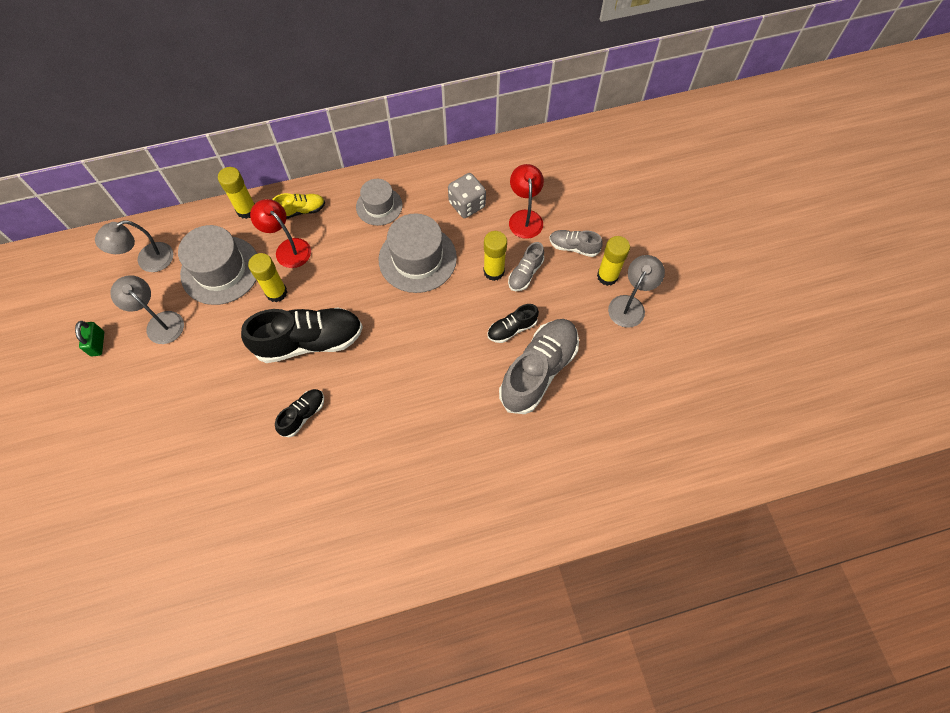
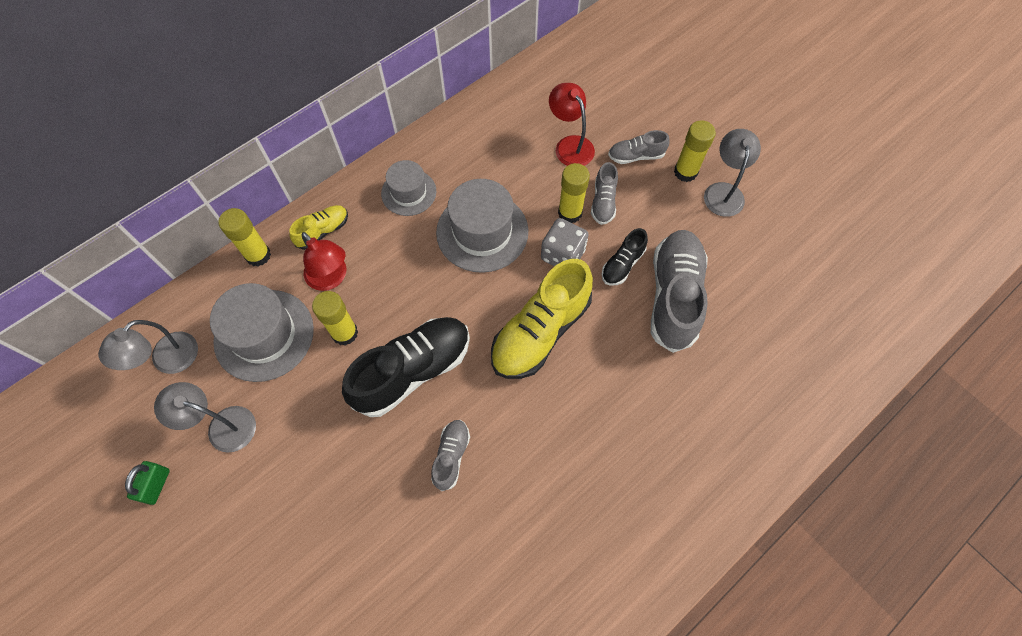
camera: 25 degrees left, 0 degrees up
green padlock [75,321,104,357] -> green padlock turned 45 degrees clockwise [125,461,170,505]
red lamp [250,199,311,268] -> red lamp turned 150 degrees counterclockwise [302,232,346,291]
black shoe [275,389,324,437] -> grey shoe [431,420,470,491]
grey dice [448,173,486,218] -> grey dice moved to [541,218,589,266]
none -> yellow shoe [491,259,593,379]

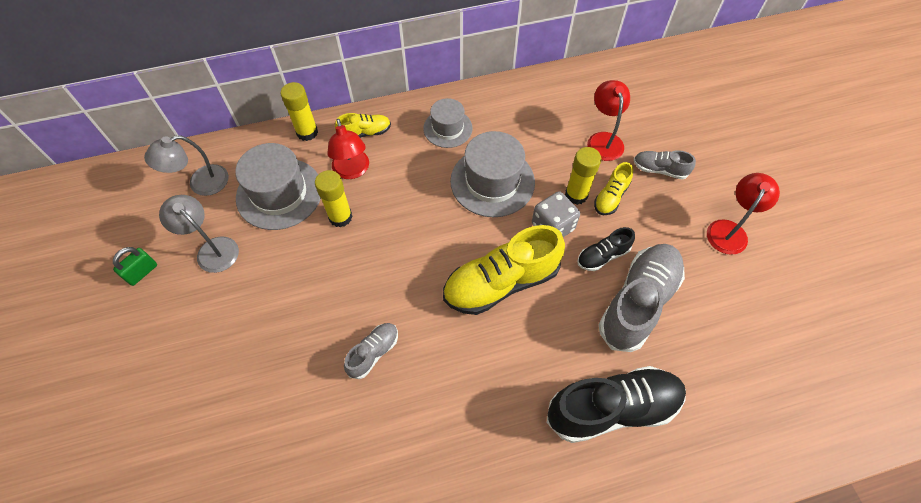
camera: 25 degrees right, 5 degrees down
black shoe [342,317,470,417] -> black shoe moved to [547,366,686,443]
grey shoe [591,162,618,225] -> yellow shoe [594,162,633,215]
yellow glue stick [674,120,716,182] -> none
grey lamp [704,129,761,217] -> red lamp [707,173,780,255]

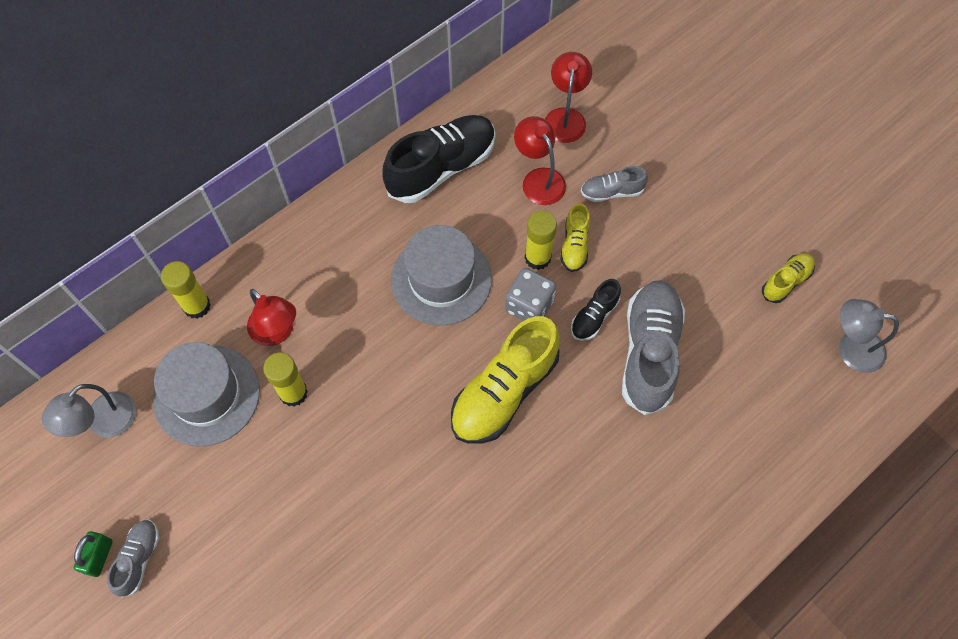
camera: 25 degrees left, 5 degrees up
grey lamp [159,195,239,273] -> grey lamp moved to [839,299,899,373]
yellow shoe [335,113,391,138] -> yellow shoe moved to [762,253,815,303]
grey shoe [344,323,398,379] -> grey shoe moved to [107,520,159,597]
grey hat [423,98,473,148] -> none
black shoe [547,366,686,443] -> black shoe moved to [382,115,496,203]
red lamp [707,173,780,255] -> red lamp moved to [545,52,592,143]

